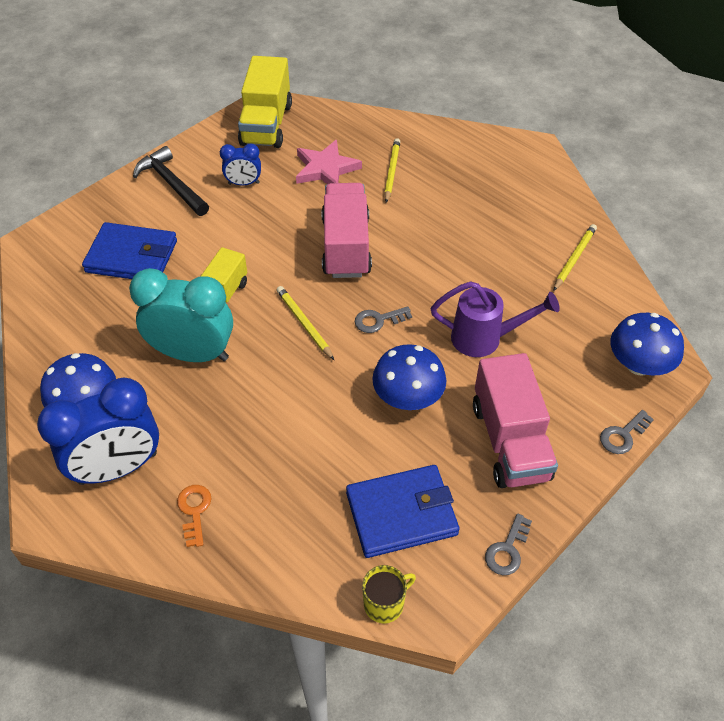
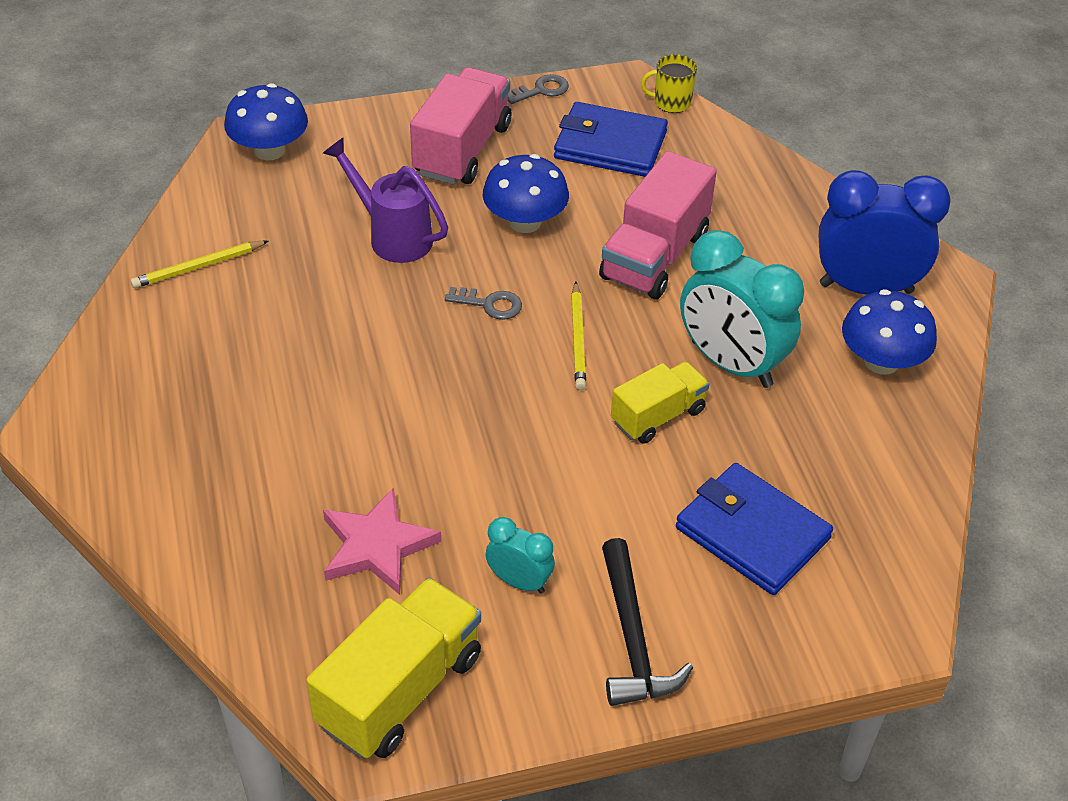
camera: 150 degrees left, 5 degrees down
orange key [177,485,211,547] -> none
blue clock [220,144,261,186] -> turquoise clock [485,517,555,594]
pink truck [321,183,372,278] -> pink truck moved to [599,151,717,299]
yellow pencil [384,138,400,203] -> none
grey key [600,410,654,454] -> none

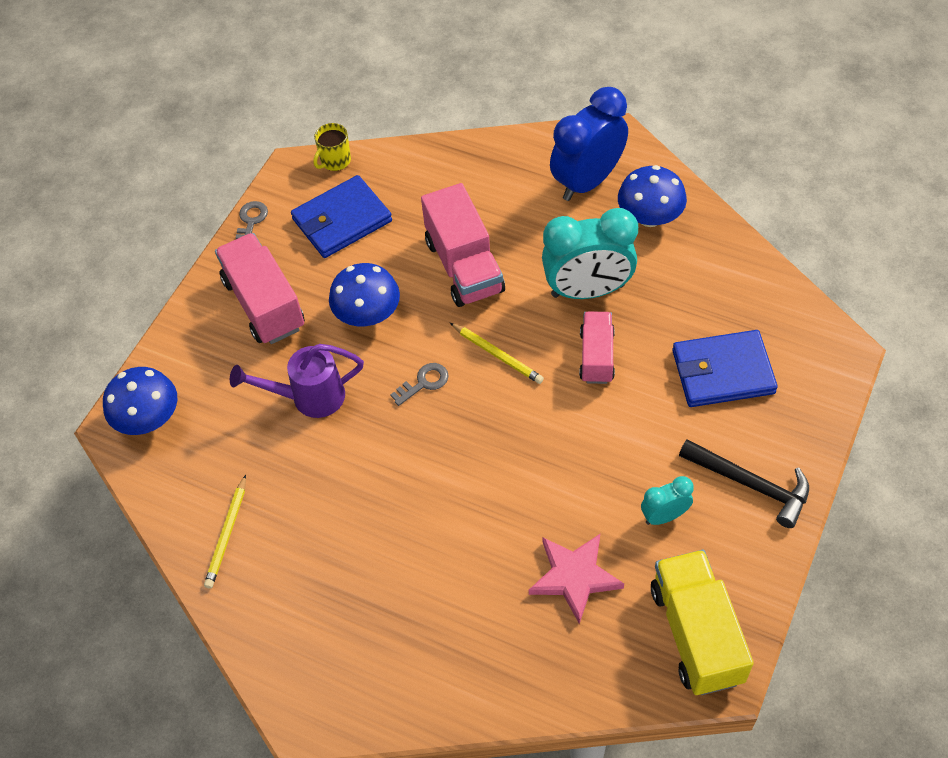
camera: 45 degrees left, 10 degrees up
yellow truck [611,362,710,444] -> pink truck [579,311,615,384]

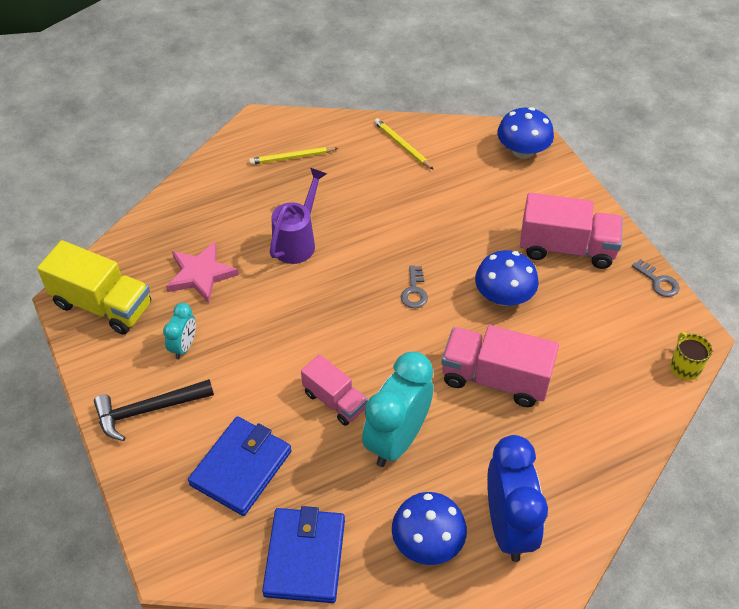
camera: 125 degrees right, 5 degrees down
purple watering can [230,344,364,418] -> purple watering can moved to [270,168,327,264]
blue wallet [291,175,392,258] -> blue wallet moved to [262,506,345,603]
yellow pencil [450,323,544,384] -> yellow pencil moved to [249,147,338,165]

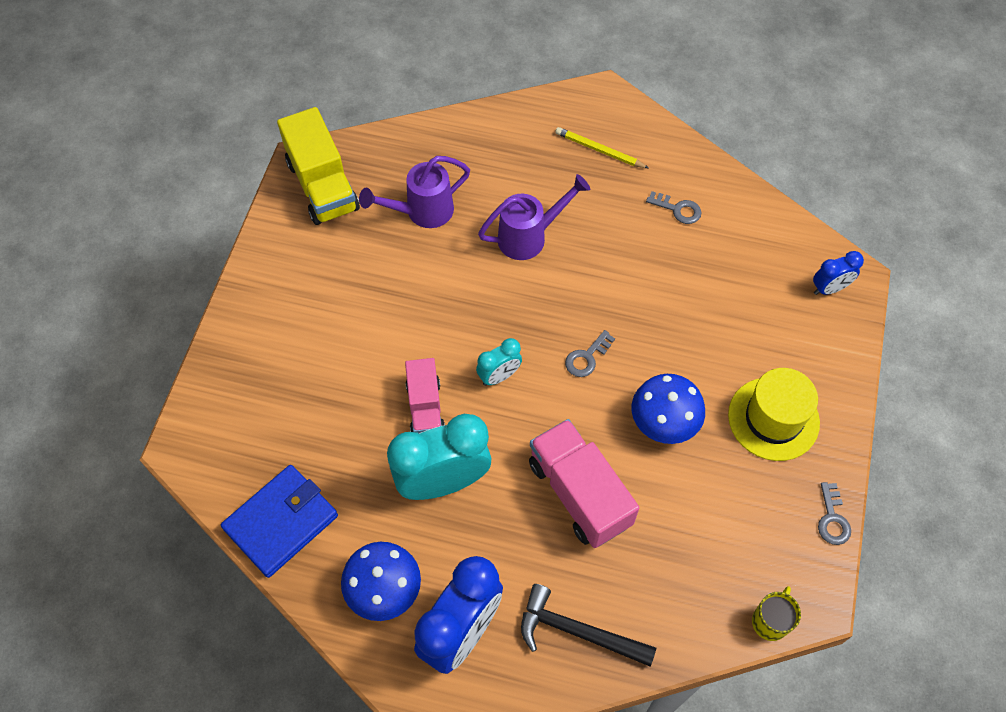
camera: 40 degrees right, 10 degrees up
black hammer [94,379,214,441] -> black hammer moved to [521,584,656,667]
turquoise clock [163,303,196,359] -> turquoise clock moved to [476,338,522,386]
pink star [166,242,239,303] -> purple watering can [359,156,470,228]
blue wallet [188,416,292,516] -> none
yellow pencil [374,118,434,170] -> none
blue mushroom [498,107,554,159] -> blue clock [813,251,864,295]
pink truck [520,193,623,269] -> yellow hat [728,368,820,461]
none -> grey key [646,191,702,224]

